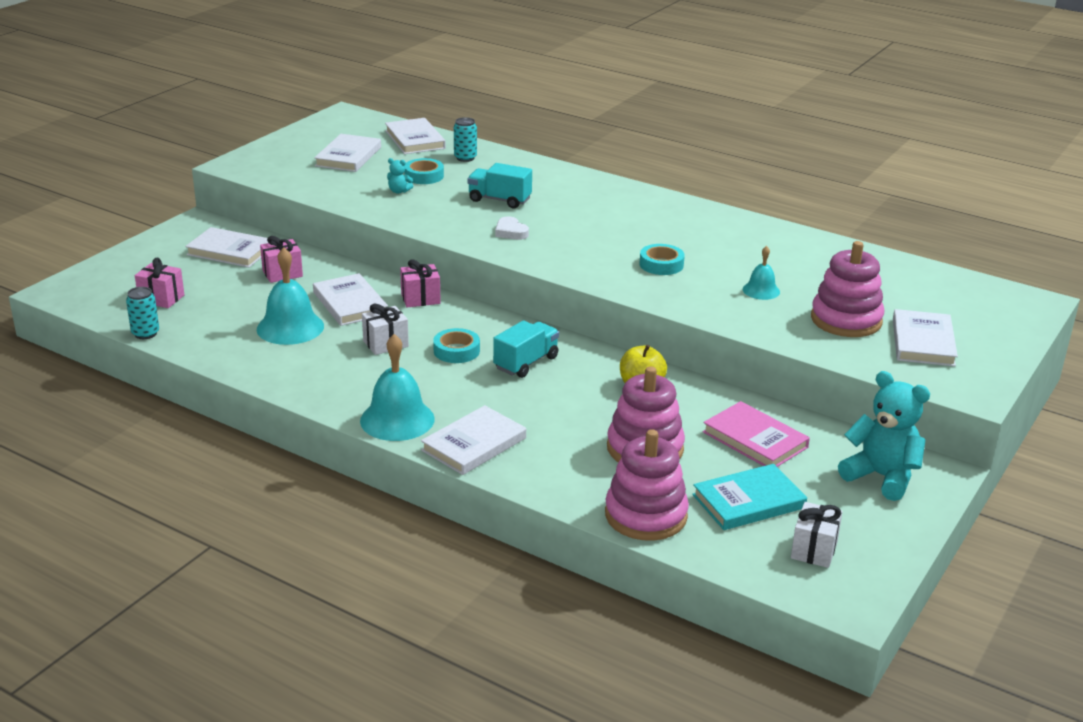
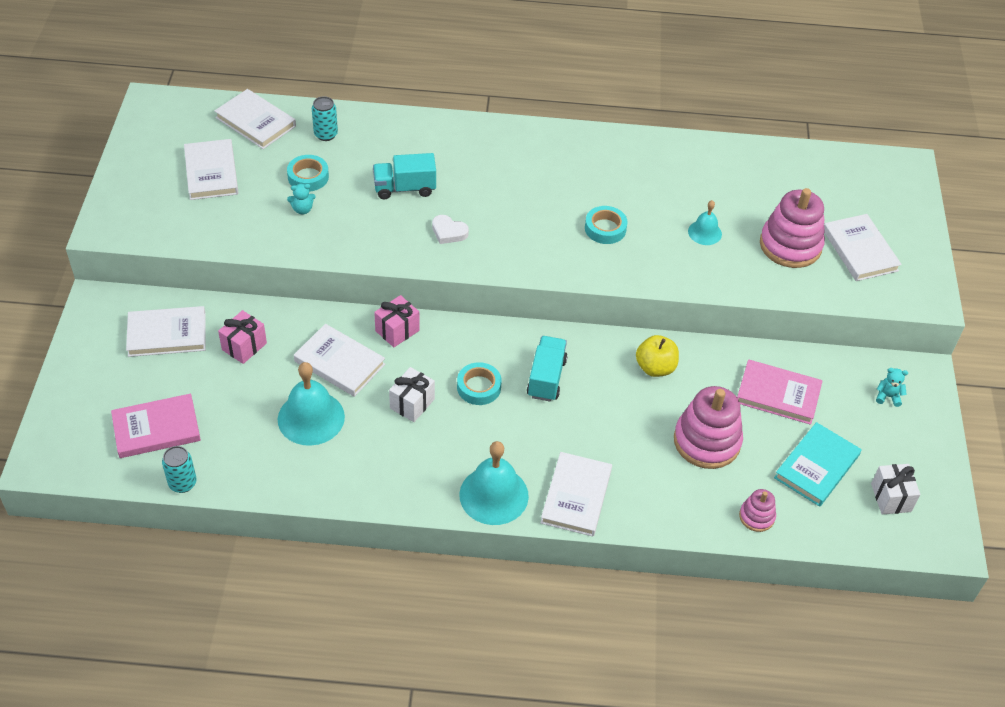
camera: 30 degrees left, 20 degrees up
pink gift [135,258,184,308] -> pink book [111,394,201,458]
pink stacking toy [605,429,689,541] -> pink stacking toy [739,489,776,532], size x0.51
turquoise teddy bear [838,371,930,501] -> turquoise teddy bear [876,368,908,407], size x0.43

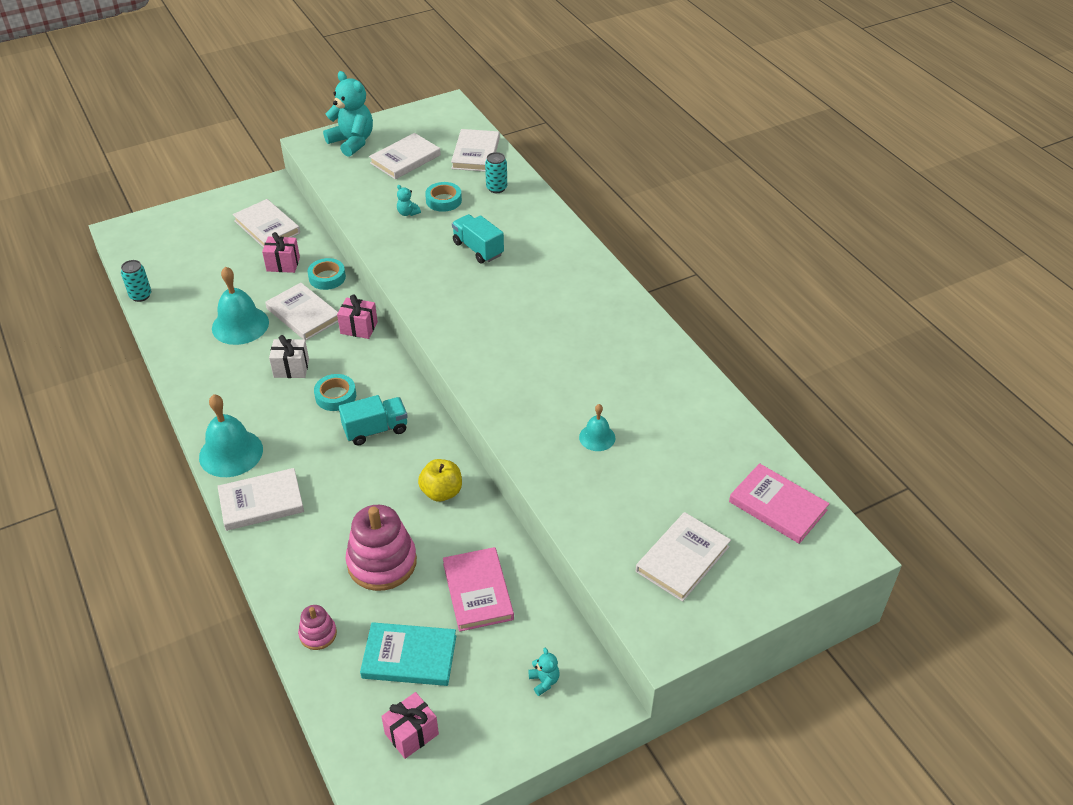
camera: 60 degrees right, 5 degrees down
pink book [111,394,201,458] -> pink book moved to [729,463,829,544]
white book [294,324,385,397] -> white book turned 45 degrees counterclockwise [265,283,338,341]
white heart [432,215,469,244] -> none
turquoise tape [585,206,628,244] -> turquoise tape moved to [307,258,346,290]
pink stacking toy [760,188,825,268] -> none
white gift [871,464,921,514] -> pink gift [381,692,439,759]
none -> turquoise teddy bear [323,71,373,157]

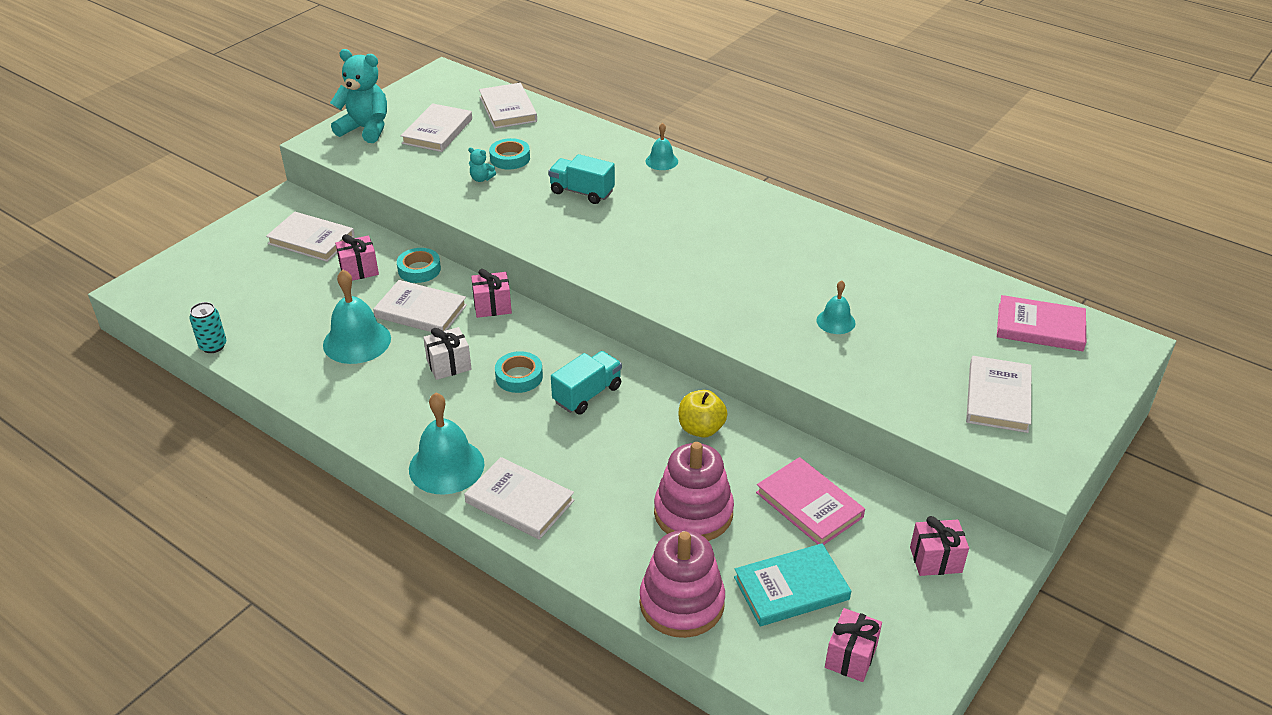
camera: 25 degrees left, 5 degrees down
white book [218,468,304,531] -> white book turned 75 degrees clockwise [464,457,574,540]
pink stacking toy [298,605,337,650] -> pink stacking toy [640,530,725,638], size x1.97
turquoise can [485,152,507,193] -> none
turquoise teddy bear [528,648,560,696] -> pink gift [910,516,969,576]
none -> turquoise bell [646,123,678,170]

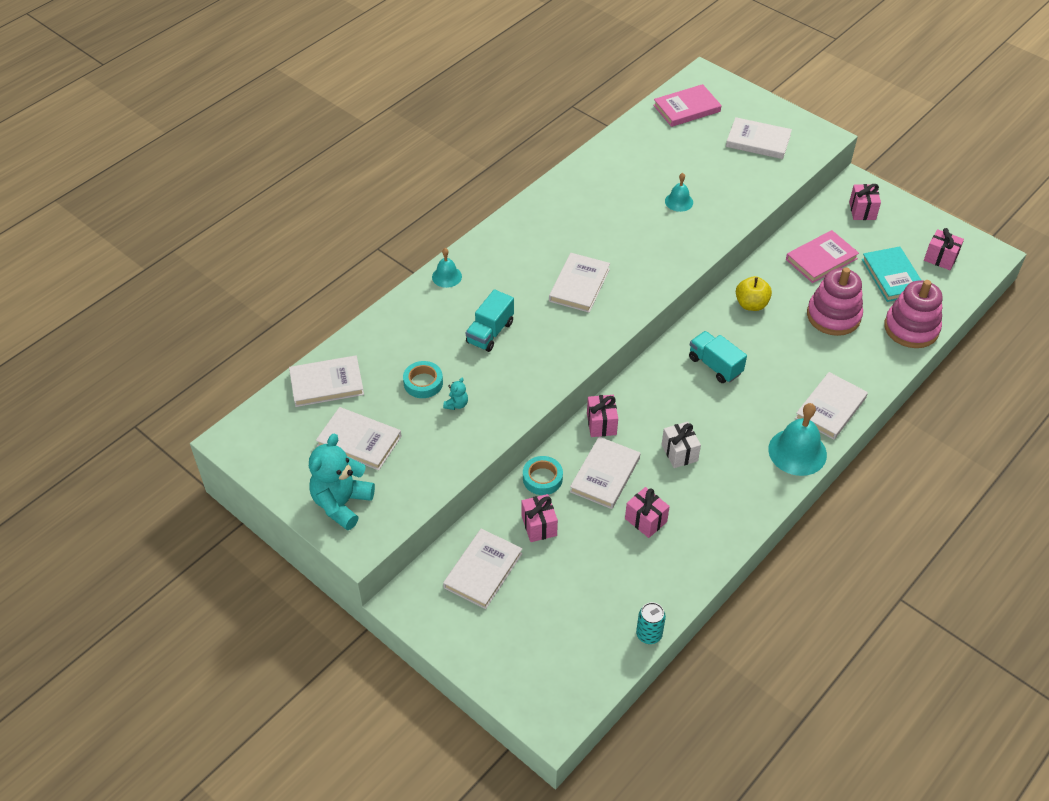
camera: 85 degrees left, 10 degrees up
turquoise bell [323,270,391,364] -> pink gift [625,487,670,538]
turquoise tape [495,351,543,393] -> none
pink book [997,295,1086,351] -> pink book turned 45 degrees clockwise [653,84,722,127]
none -> white book [549,253,610,313]

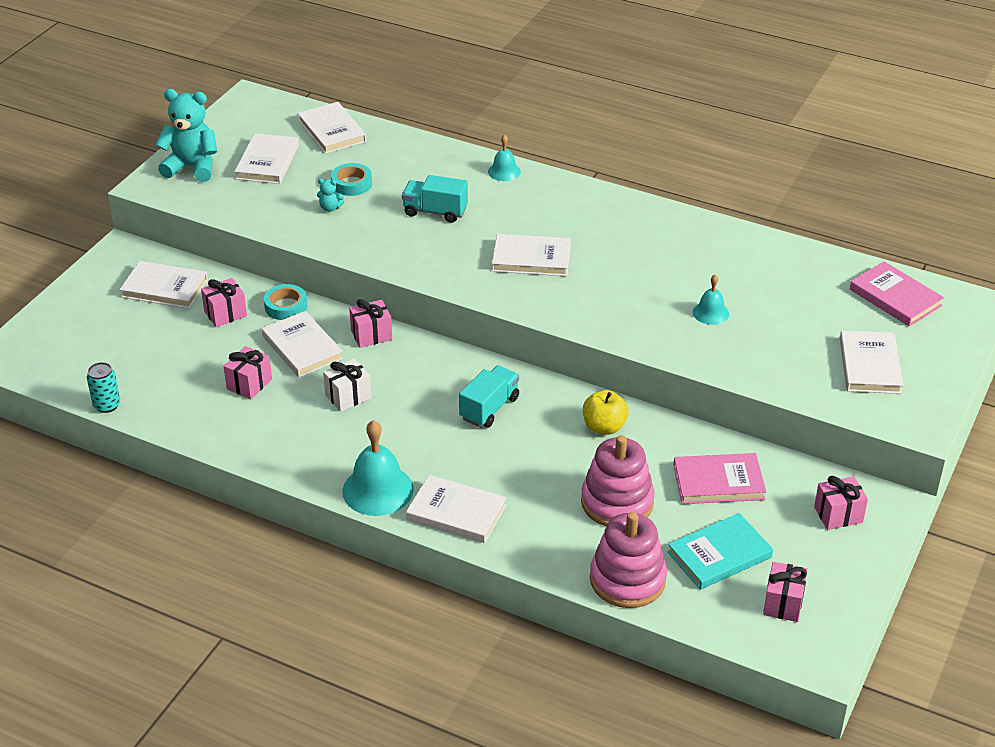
camera: 75 degrees right, 10 degrees down
white book [570,437,640,509] -> white book turned 45 degrees clockwise [262,311,343,377]
pink book [786,230,859,283] -> pink book turned 45 degrees counterclockwise [673,453,766,504]

